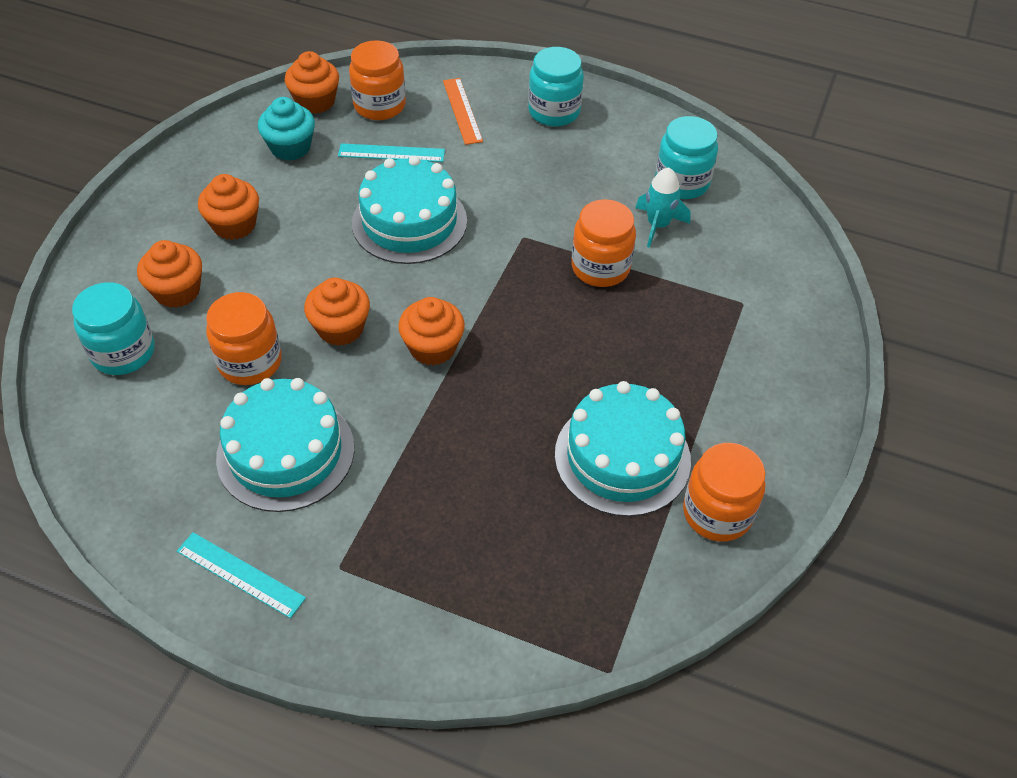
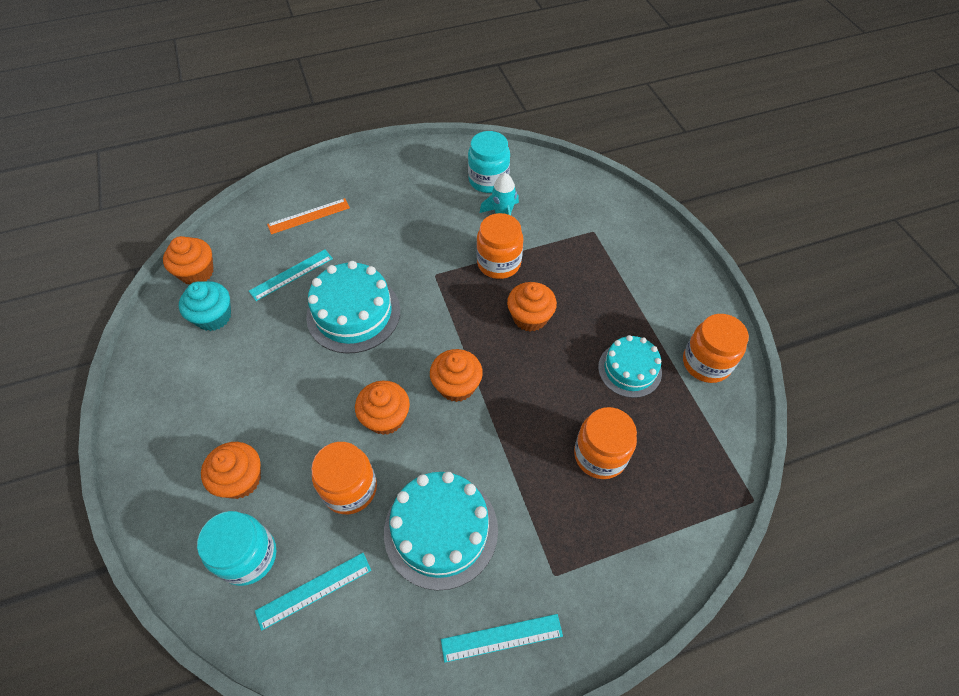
camera: 40 degrees left, 5 degrees up
orange cupcake [198,174,259,240] -> orange cupcake moved to [507,282,557,332]
orange jar [349,40,406,120] -> orange jar moved to [574,407,637,479]
orange ruler [443,78,483,145] -> orange ruler turned 60 degrees counterclockwise [267,198,350,234]
turquoise jar [528,47,584,126] -> none
turquoise cake [555,381,691,517] -> turquoise cake [598,335,662,398], size x0.64
none -> turquoise ruler [255,553,371,631]

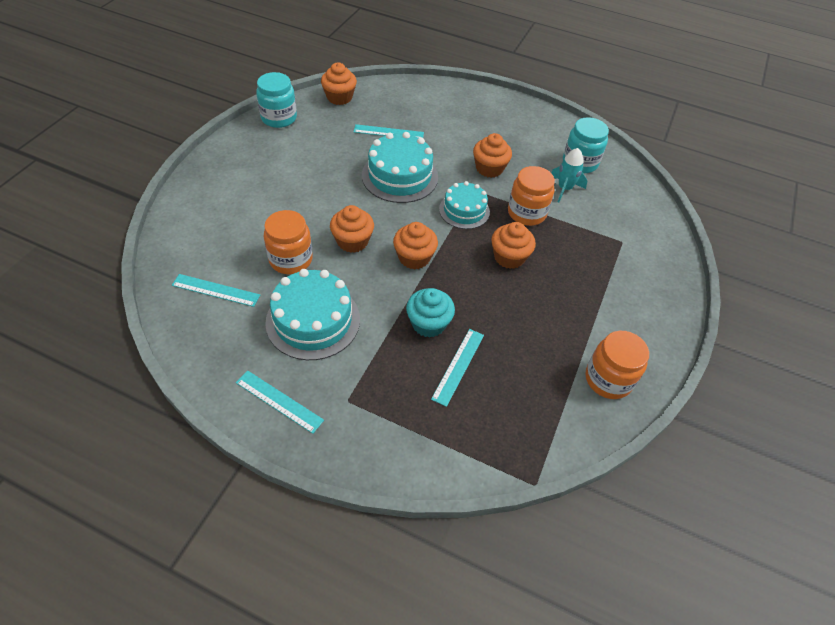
camera: 40 degrees right, 5 degrees down
turquoise cupcake [179,281,231,331] -> turquoise cupcake moved to [406,288,455,338]
turquoise jar [197,511,276,586] -> turquoise jar moved to [256,72,297,128]
orange cupcake [201,442,261,499] -> orange cupcake moved to [473,133,512,178]
orange ruler [267,198,350,234] -> none
orange jar [574,407,637,479] -> turquoise ruler [431,329,484,407]
turquoise cake [598,335,662,398] -> turquoise cake moved to [439,181,490,229]

